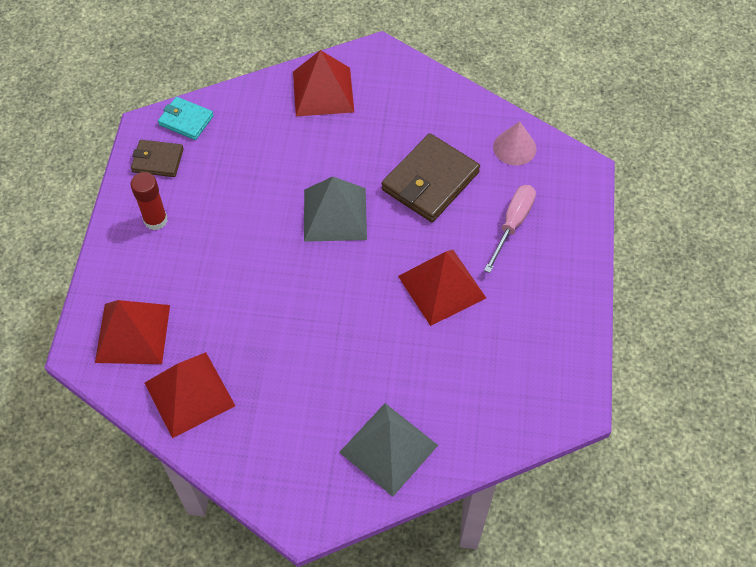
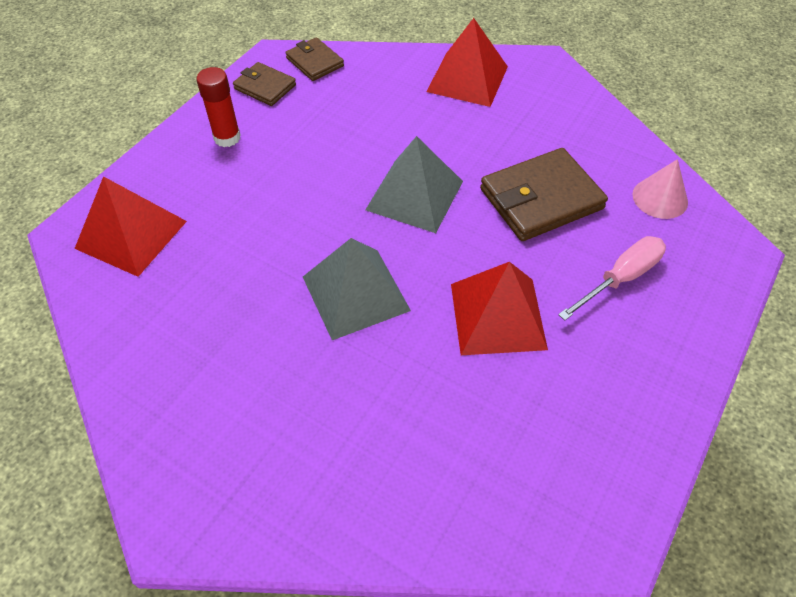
camera: 25 degrees right, 5 degrees down
red pyramid [145,352,235,438] -> none
turquoise wallet [158,97,214,140] -> brown wallet [285,37,344,81]
grey pyramid [339,403,438,497] -> grey pyramid moved to [303,238,411,340]

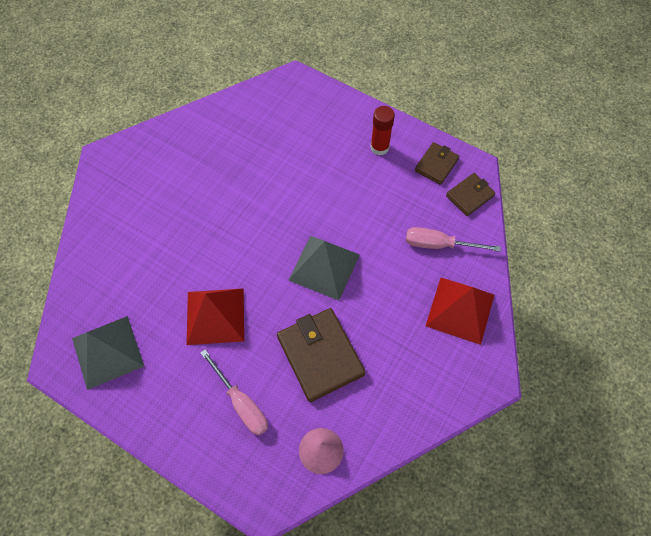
camera: 90 degrees right, 10 degrees up
red pyramid [74,176,187,277] -> none
grey pyramid [303,238,411,340] -> grey pyramid moved to [72,316,144,390]
none -> pink screwdriver [406,227,501,252]

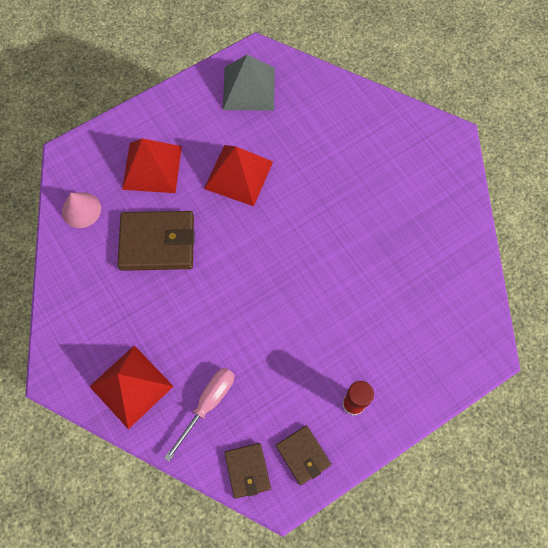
camera: 115 degrees right, 5 degrees up
pink screwdriver [200,349,268,436] -> red pyramid [122,138,182,193]
grey pyramid [288,236,360,301] -> none

